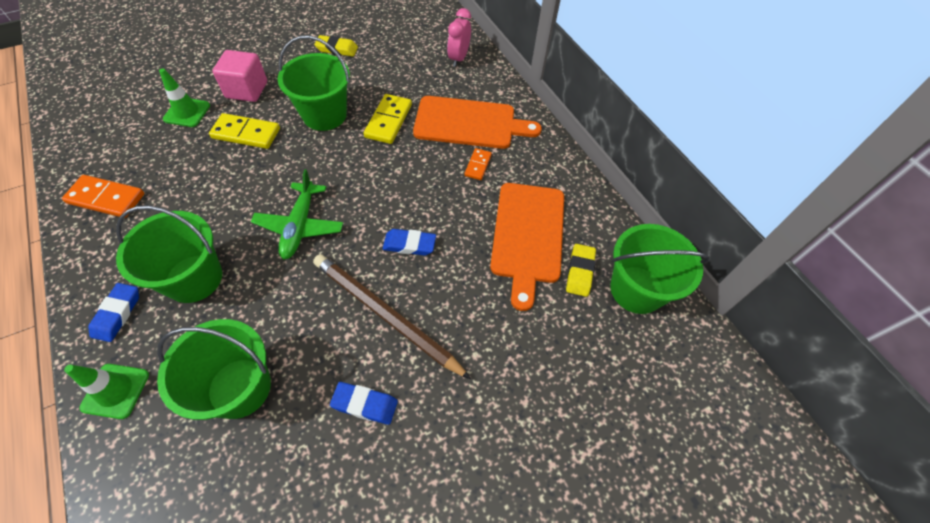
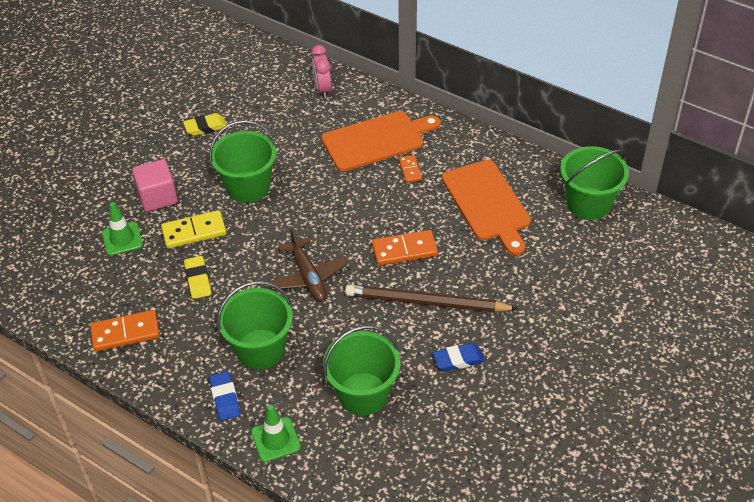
camera: 25 degrees left, 10 degrees down
green plane [251,169,343,260] -> brown plane [269,229,348,302]
yellow domino [364,94,412,144] -> none
blue eraser [382,229,436,256] -> orange domino [372,230,438,266]
yellow eraser [566,244,596,297] -> yellow eraser moved to [184,256,211,299]

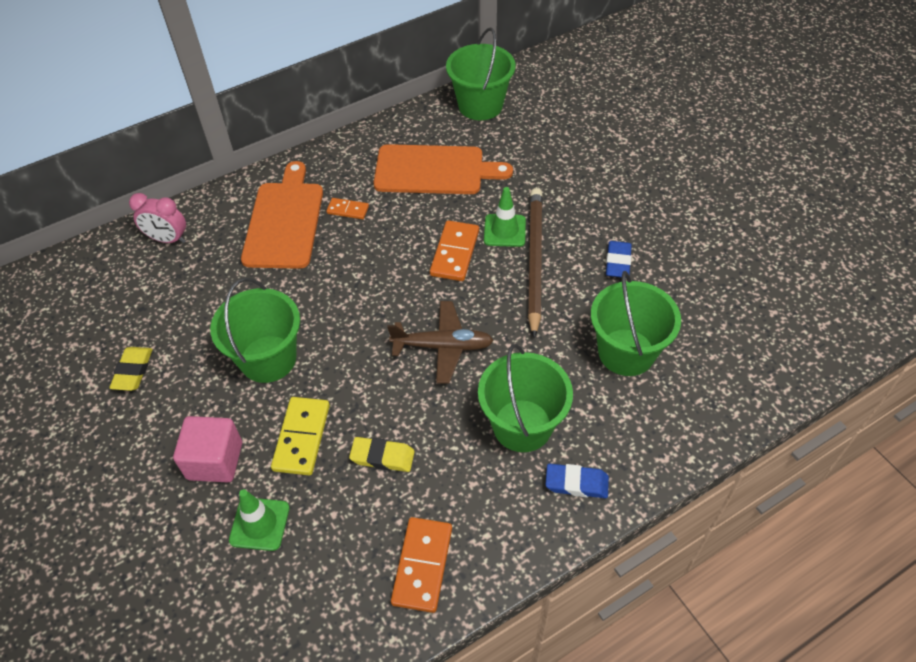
camera: 65 degrees left, 5 degrees up
green traffic cone [251,405,301,462] -> green traffic cone moved to [484,187,526,247]
brown pencil [345,285,518,312] -> brown pencil turned 150 degrees clockwise [528,188,543,338]

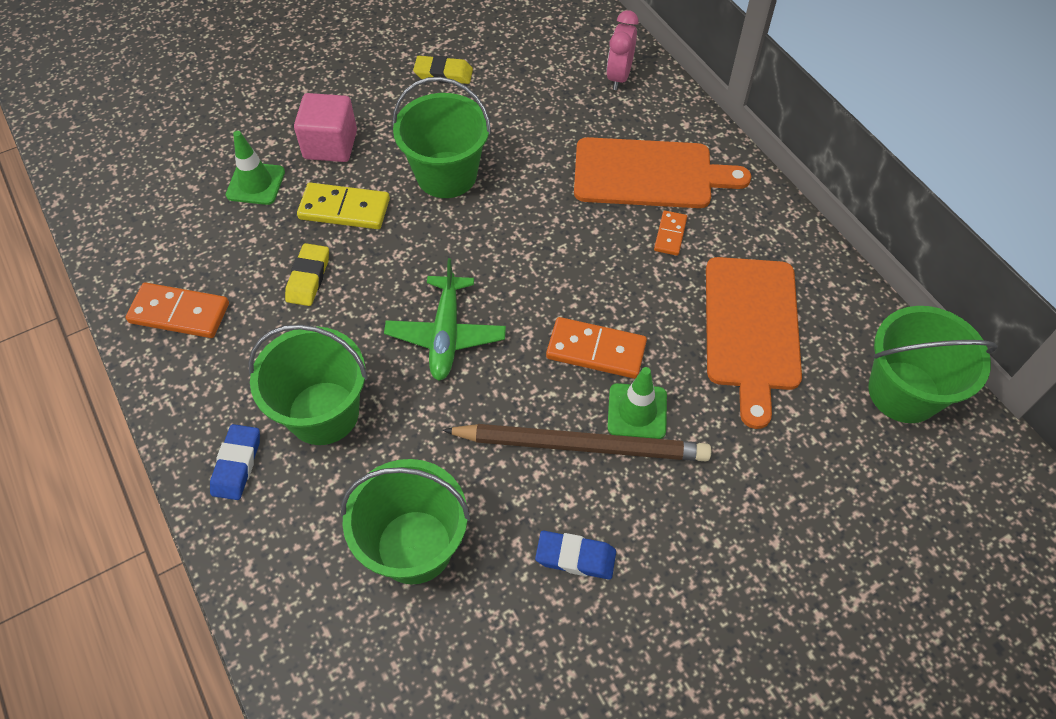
camera: 90 degrees right, 5 degrees up
brown plane [387,301,494,383] -> green plane [384,258,506,381]

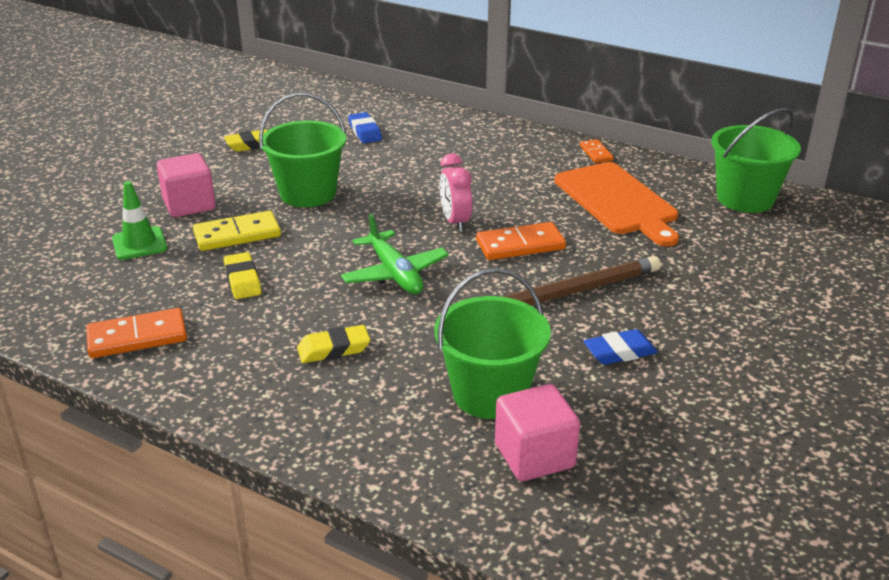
camera: 30 degrees left, 25 degrees down
blue eraser [210,424,260,500] -> blue eraser moved to [348,112,382,143]
green bucket [248,324,368,445] -> yellow eraser [297,325,370,363]
orange cutting board [574,137,751,208] -> none
pink clock [606,10,639,90] -> pink clock moved to [440,153,472,232]
green traffic cone [607,367,667,439] -> none
orange domino [654,210,687,256] -> orange domino moved to [580,139,614,163]
none -> pink cube [495,384,580,481]

